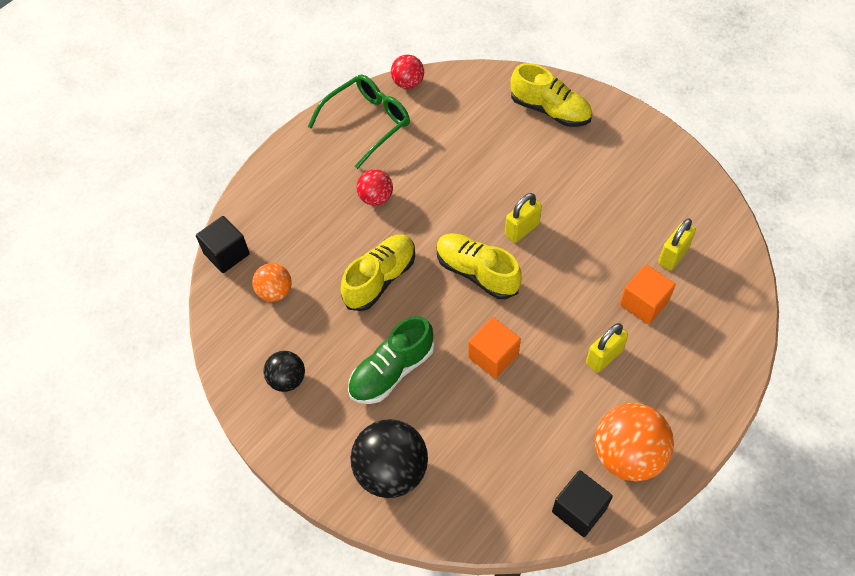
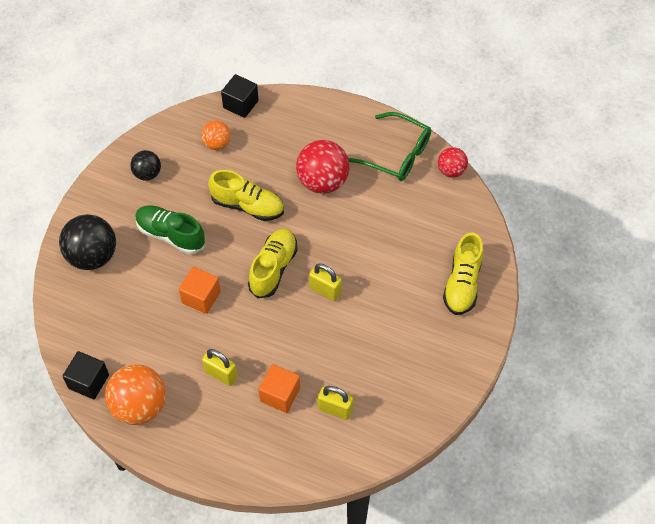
camera: 70 degrees right, 0 degrees up
red ball [356,169,393,206] -> red ball [296,140,349,194], size x1.75

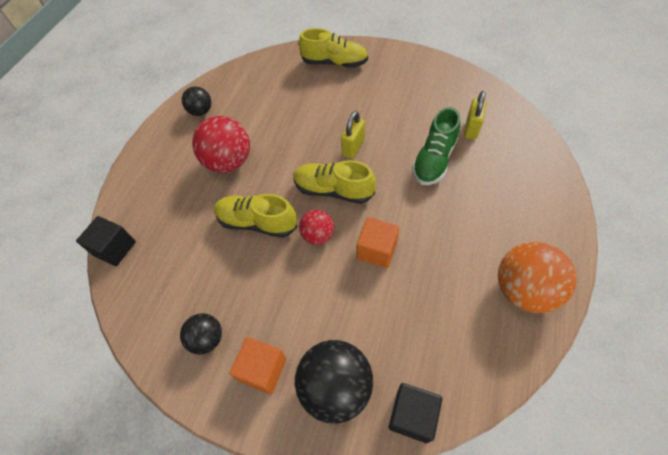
camera: 90 degrees left, 0 degrees up
black cube [63,351,109,399] -> black cube moved to [389,383,442,443]
green shoe [135,205,205,254] -> green shoe moved to [412,107,460,185]
orange ball [201,120,231,150] -> none
yellow padlock [202,349,238,386] -> none
yellow shoe [208,170,284,221] -> yellow shoe turned 90 degrees counterclockwise [214,194,297,238]
orange cube [258,364,300,413] -> orange cube moved to [230,337,286,394]
green glasses [348,112,431,181] -> black ball [182,86,211,116]
red ball [438,147,468,178] -> red ball moved to [299,210,334,245]

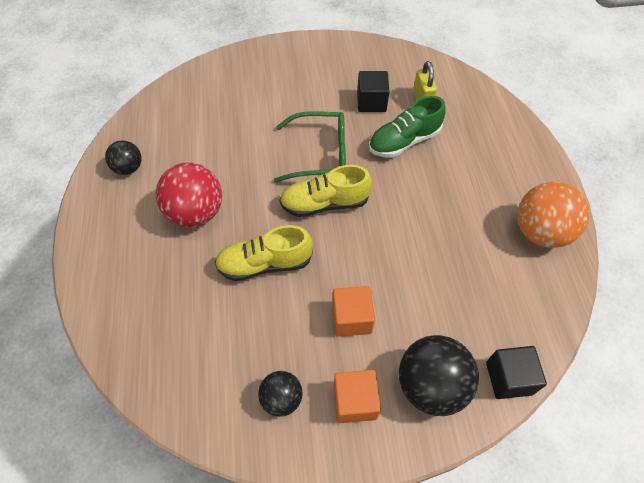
camera: 30 degrees left, 0 degrees up
black cube [76,216,136,266] -> black cube moved to [357,71,389,112]
yellow shoe [299,28,368,68] -> none
red ball [299,210,334,245] -> none
yellow padlock [341,111,365,159] -> green glasses [274,111,346,183]
orange cube [357,217,399,268] -> orange cube moved to [332,286,375,337]
green shoe [412,107,460,185] -> green shoe turned 60 degrees clockwise [369,96,446,158]

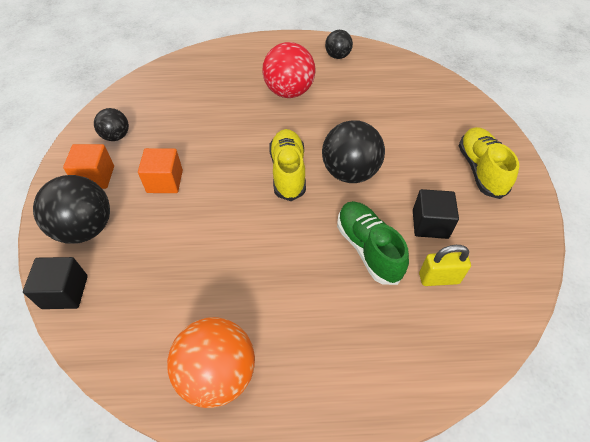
camera: 95 degrees right, 5 degrees down
yellow shoe [215,225,313,281] -> yellow shoe moved to [458,127,519,199]
green glasses [274,111,346,183] -> black ball [322,120,385,183]

